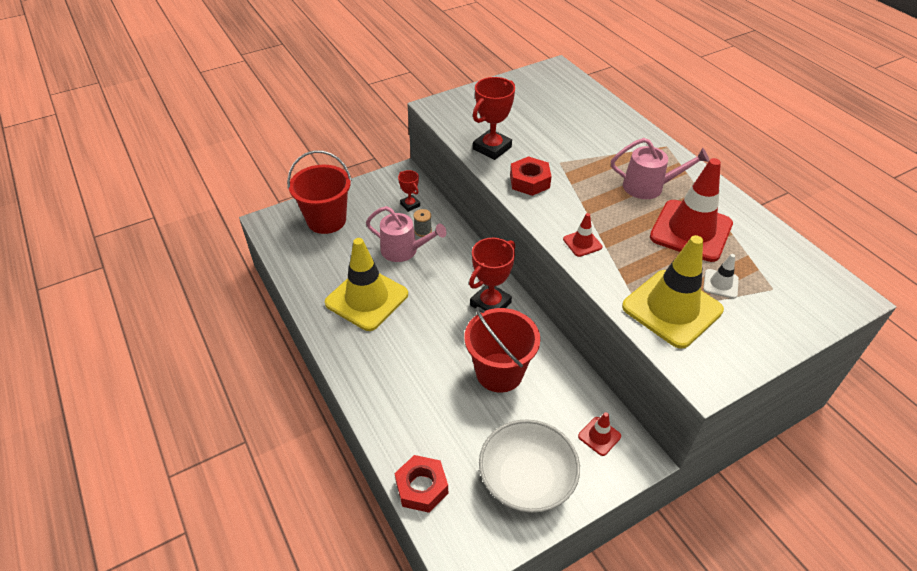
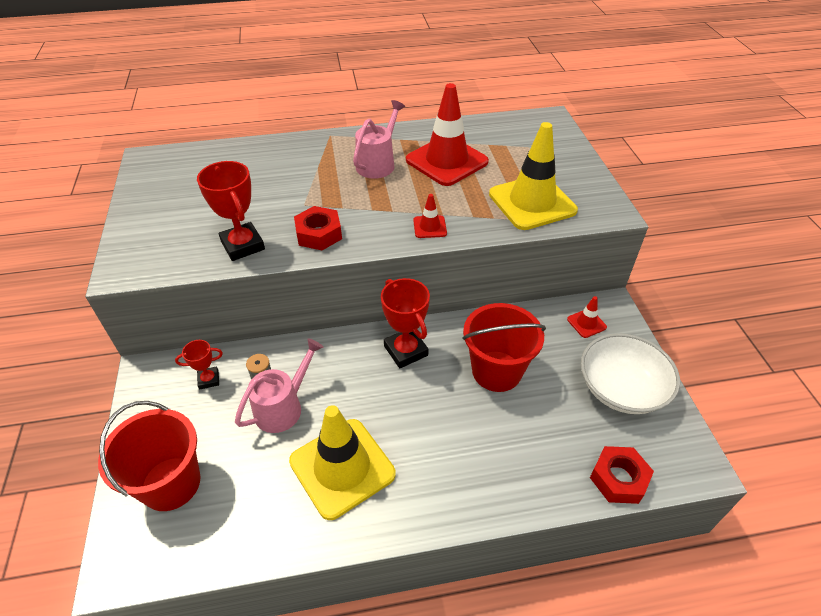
camera: 70 degrees left, 0 degrees up
white traffic cone [703,254,739,299] -> none

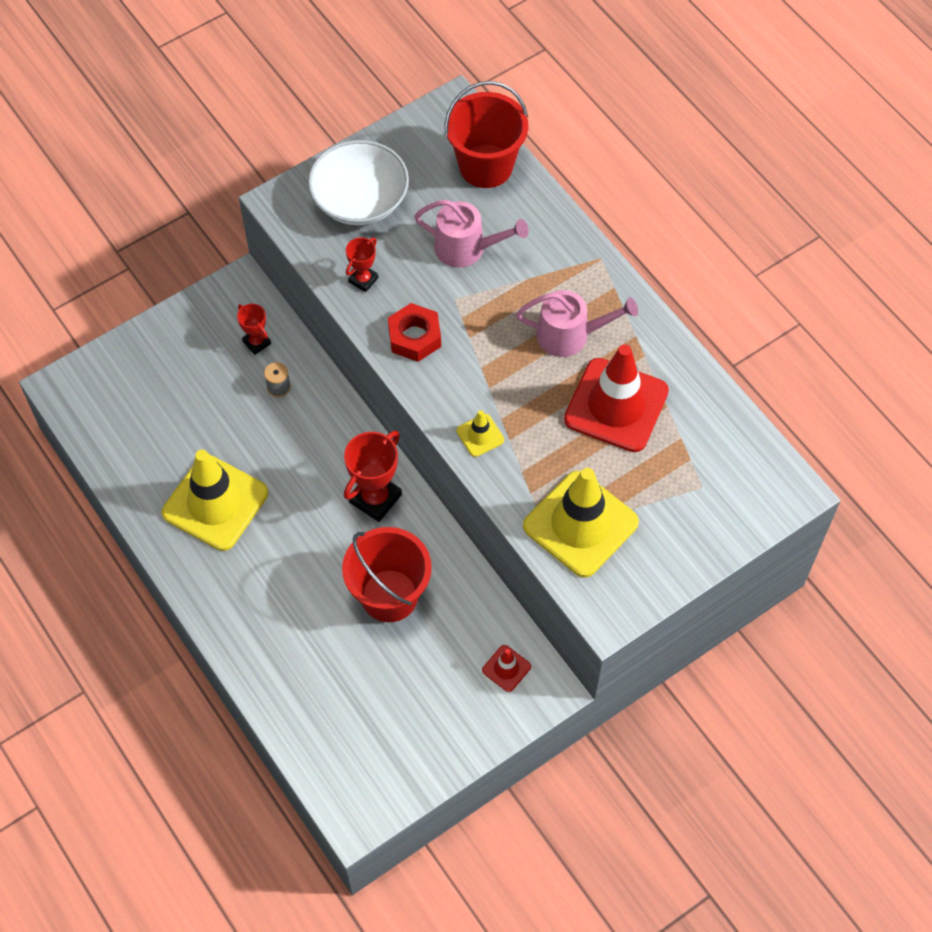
camera: 65 degrees right, 15 degrees up
red bucket [98,401,200,511] -> red bucket moved to [444,81,528,188]
red trophy [197,161,265,261] -> red trophy [346,237,378,292], size x0.57
pink watering can [235,338,324,433] -> pink watering can moved to [414,200,529,267]
red traffic cone [413,194,447,238] -> yellow traffic cone [456,410,504,457]
white bowl [581,333,680,414] -> white bowl moved to [308,140,409,225]
red nut [590,446,654,504] -> none

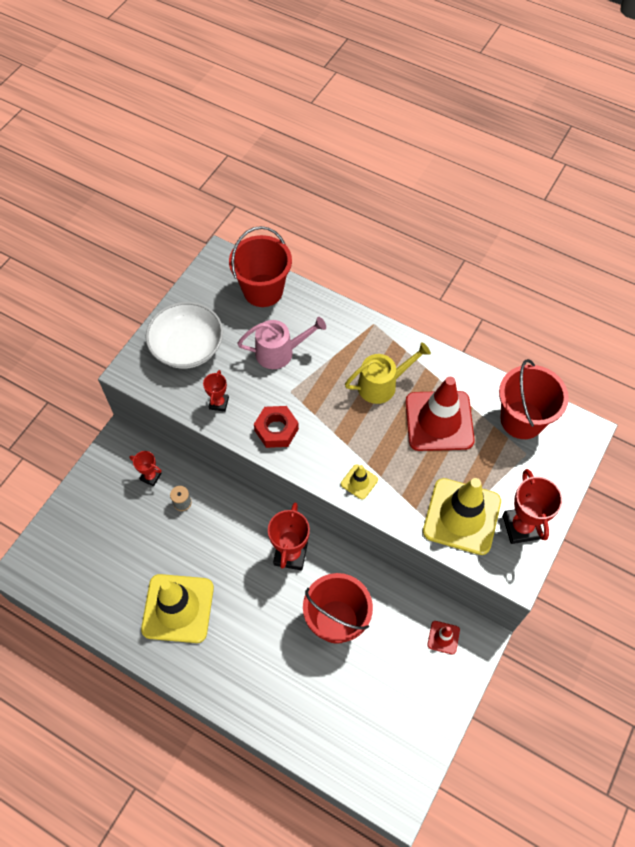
camera: 25 degrees left, 0 degrees up
pink watering can [516,290,638,357] -> yellow watering can [345,342,431,404]
none -> red bucket [499,359,569,439]
none -> red trophy [503,469,563,544]

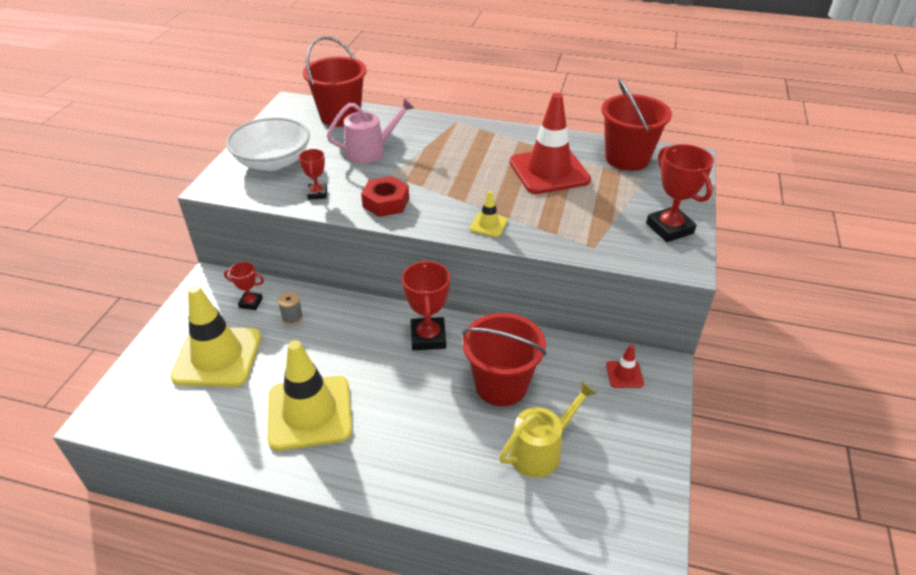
camera: 15 degrees left, 20 degrees down
yellow watering can [345,342,431,404] -> yellow watering can moved to [499,381,597,478]
yellow traffic cone [423,478,501,555] -> yellow traffic cone moved to [170,285,261,387]

